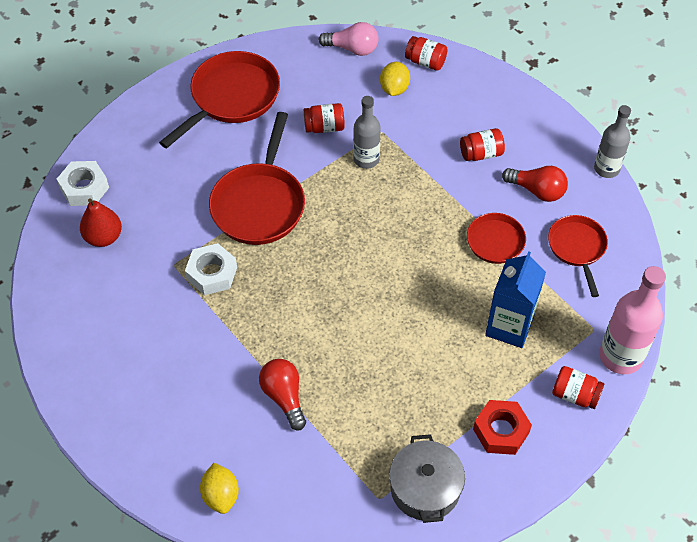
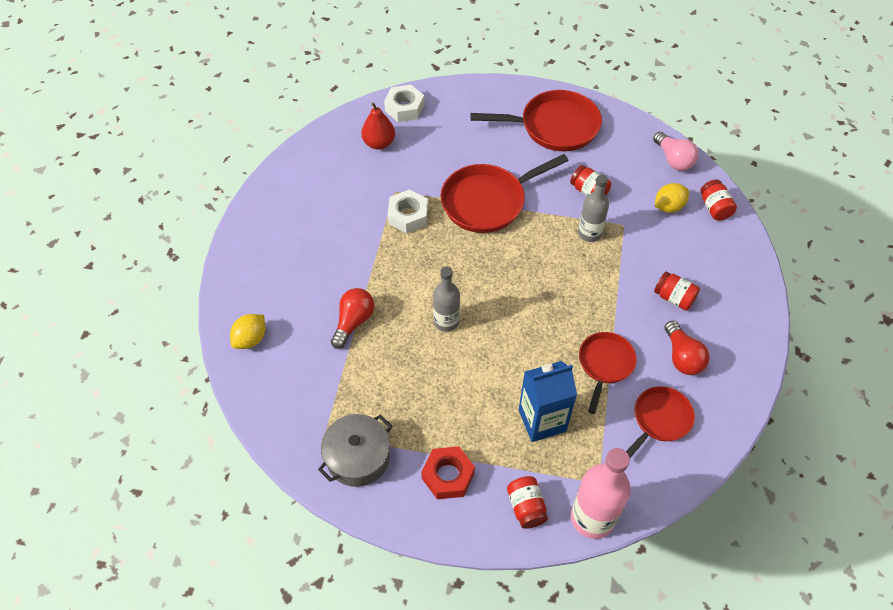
camera: 50 degrees right, 0 degrees up
grey bottle [594,105,631,178] -> grey bottle moved to [433,267,460,332]

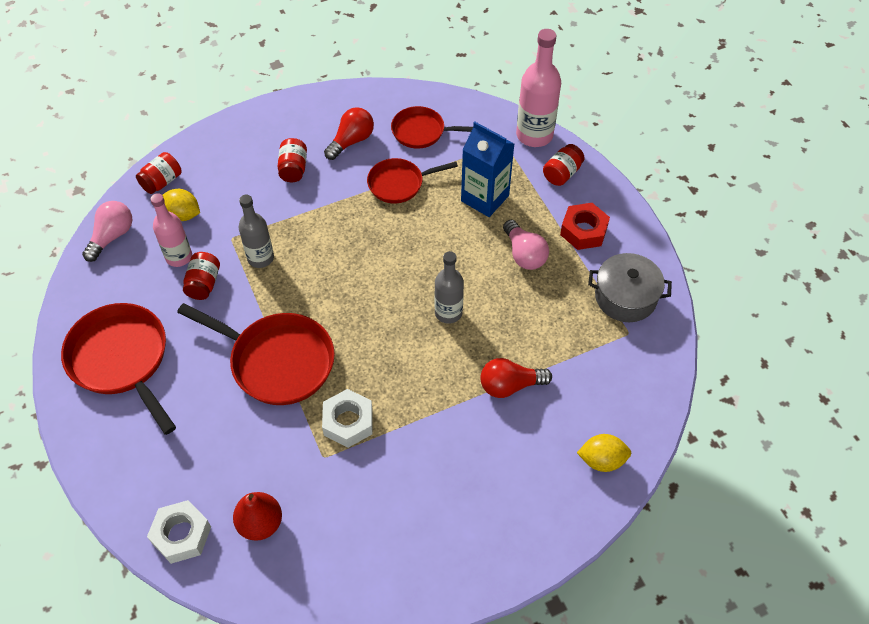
camera: 125 degrees left, 0 degrees up
none -> pink bottle [150,193,192,267]
none -> pink light bulb [503,220,549,270]

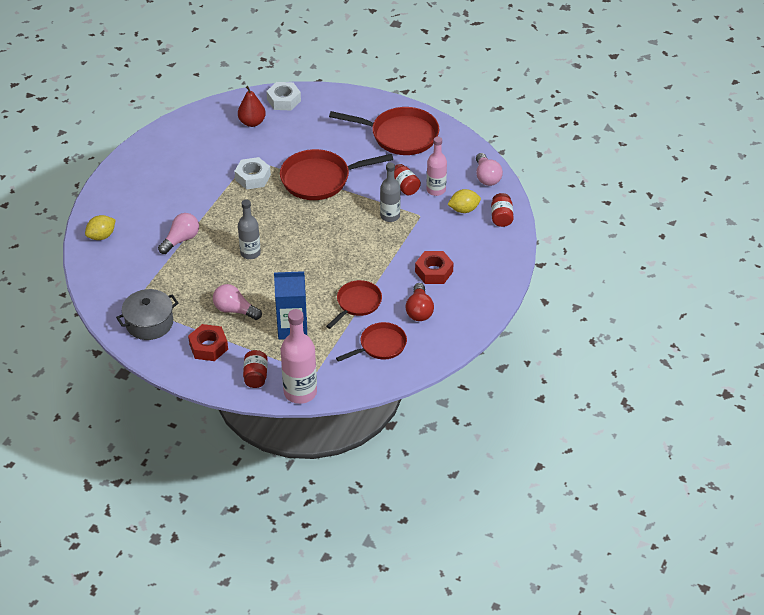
camera: 140 degrees right, 10 degrees down
red jar [277,138,307,182] -> red nut [415,251,454,284]
red light bulb [480,358,552,398] -> pink light bulb [158,213,199,254]

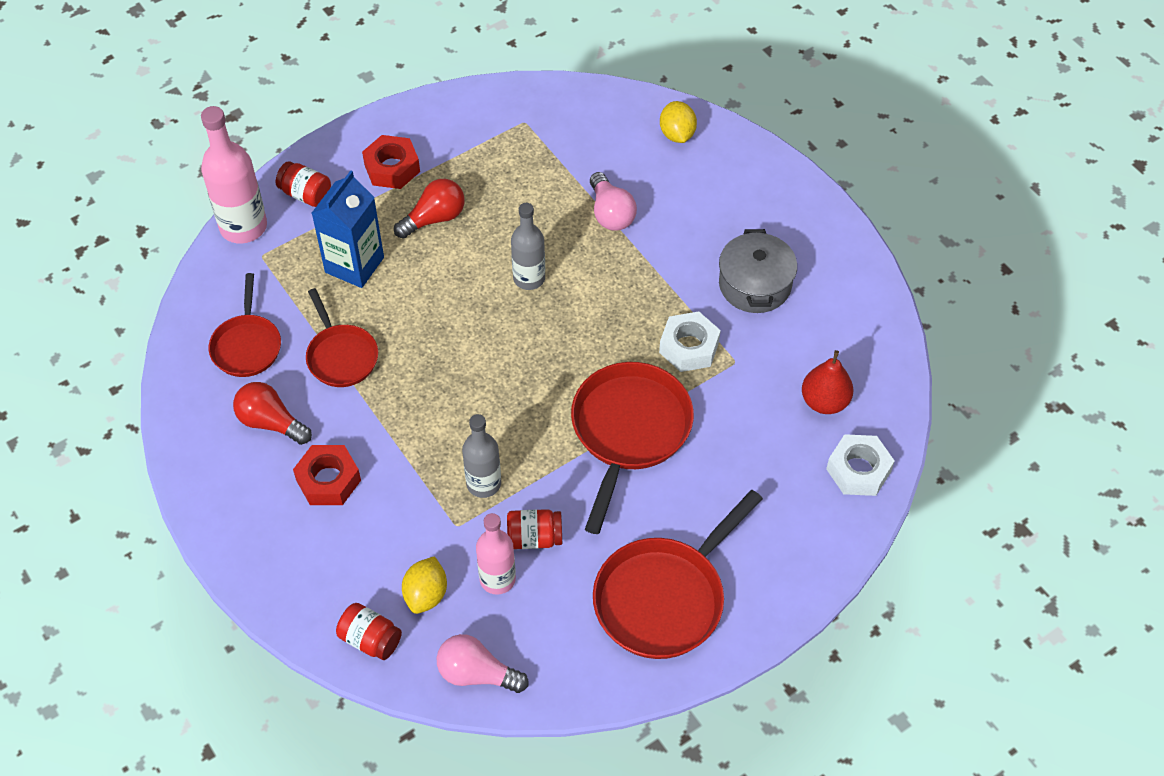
camera: 120 degrees right, 10 degrees up
grey pot [116,289,179,340] -> grey pot moved to [719,229,797,313]
pink light bulb [213,284,262,320] -> red light bulb [394,179,465,239]

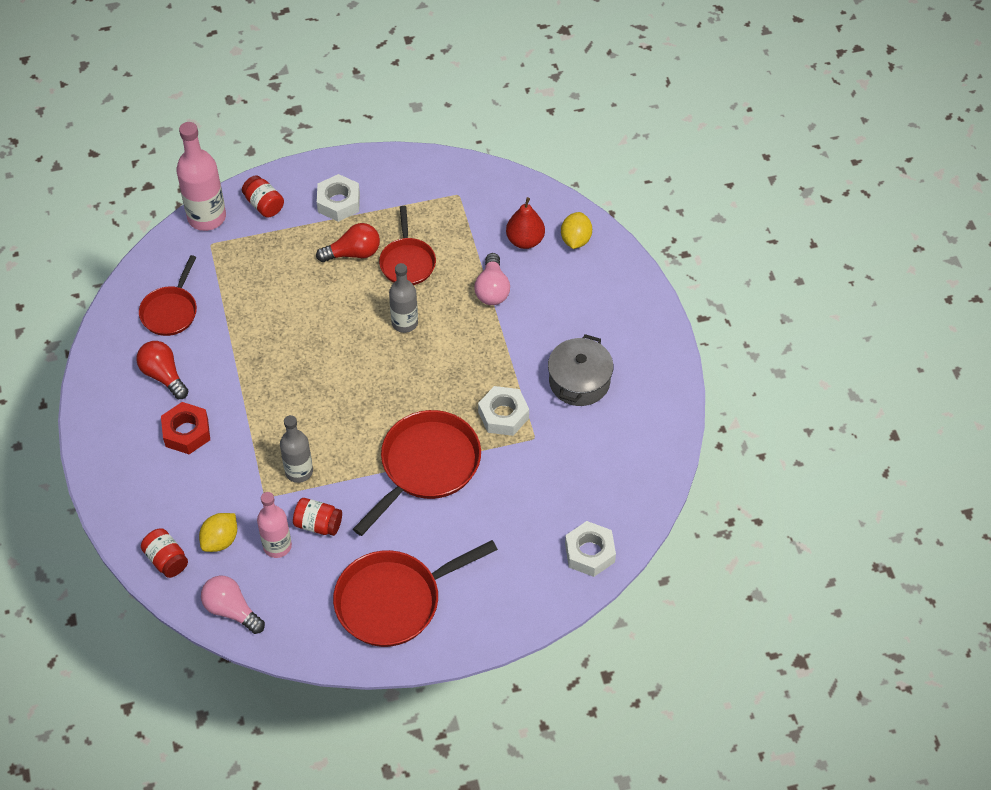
camera: 20 degrees right, 0 degrees up
red pan [306,288,378,387] -> red pan moved to [379,206,436,285]
blue carton [312,170,384,288] -> none
red nut [362,135,420,189] -> white nut [317,174,360,222]
red pear [802,350,853,414] -> red pear moved to [506,197,545,249]

